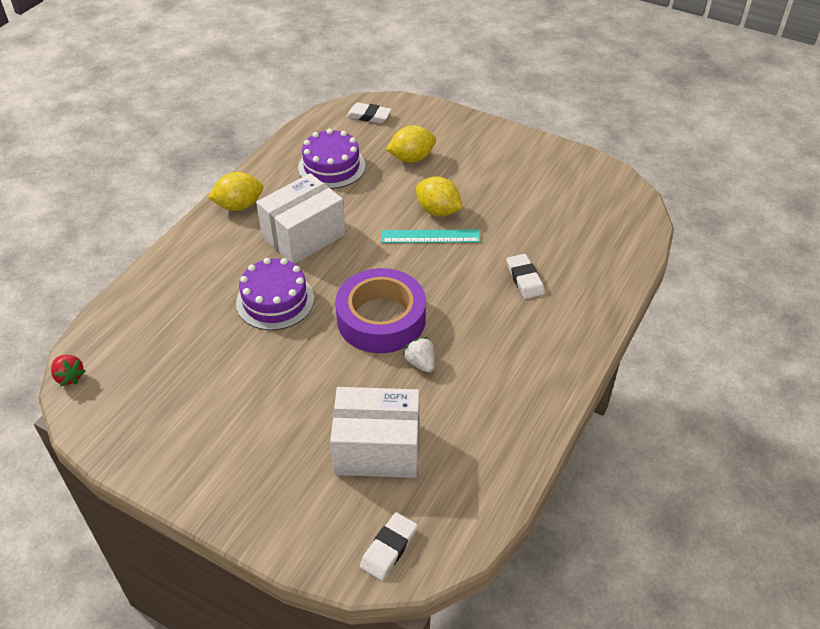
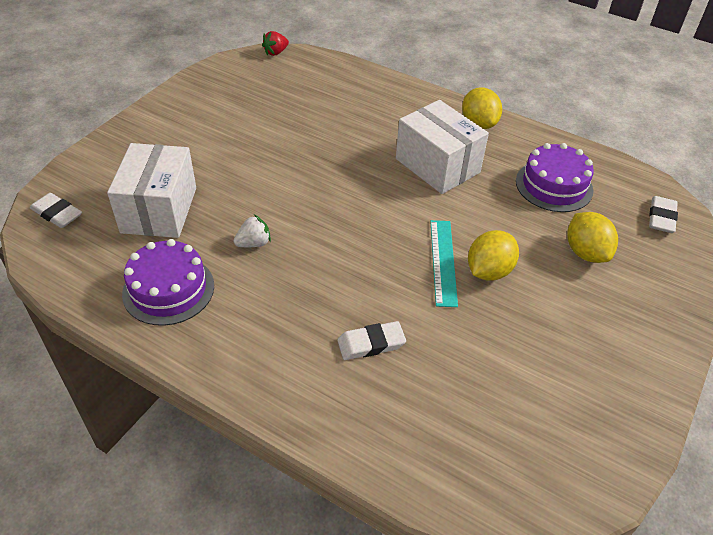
camera: 90 degrees right, 0 degrees up
purple cake [236,258,314,330] -> purple cake moved to [122,239,214,326]
purple tape [335,268,426,353] -> none

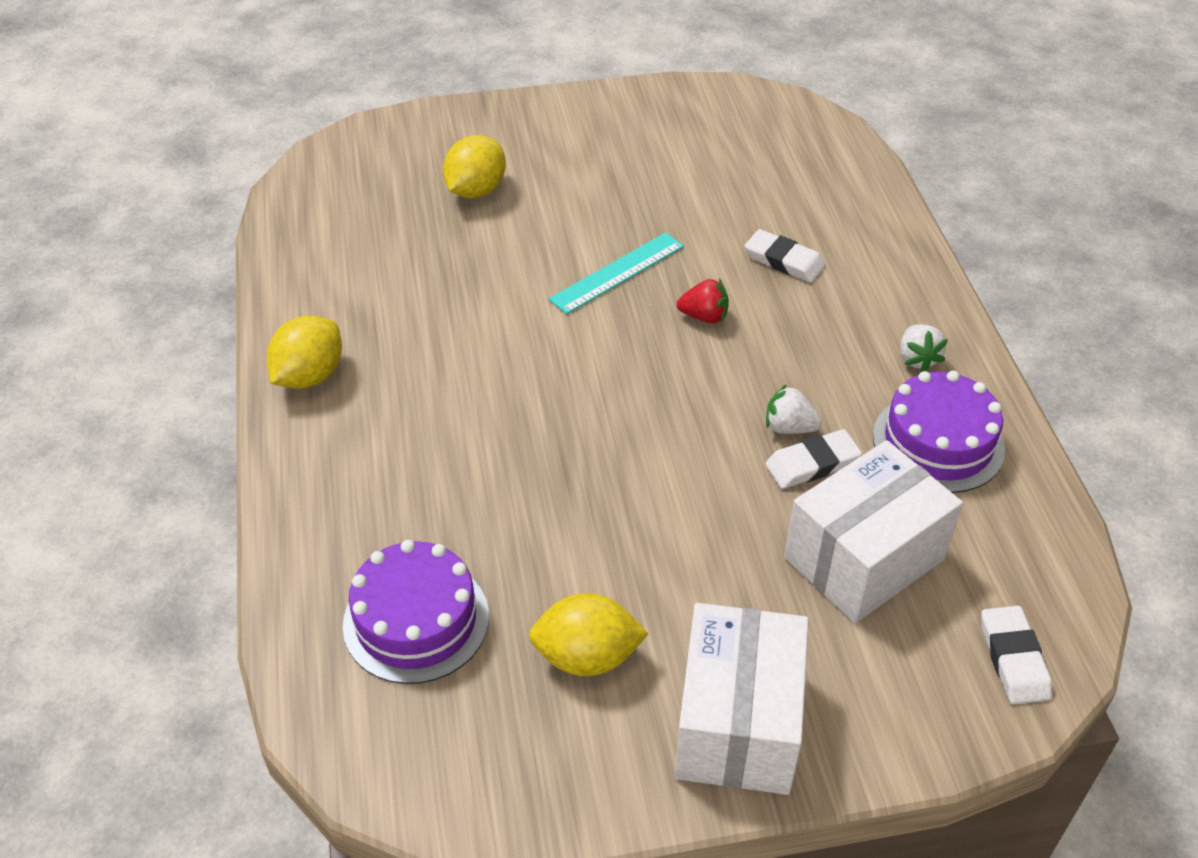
camera: 130 degrees left, 0 degrees up
red strawberry [262,31,289,56] -> red strawberry moved to [677,279,729,323]
white box [396,100,489,194] -> white box moved to [675,603,809,795]
yellow lemon [468,230,519,281] -> yellow lemon moved to [529,593,648,676]
purple cake [516,143,594,212] -> purple cake moved to [343,540,489,684]
white eraser [649,196,678,233] -> white eraser moved to [765,429,862,489]
none -> white strawberry [900,324,948,372]

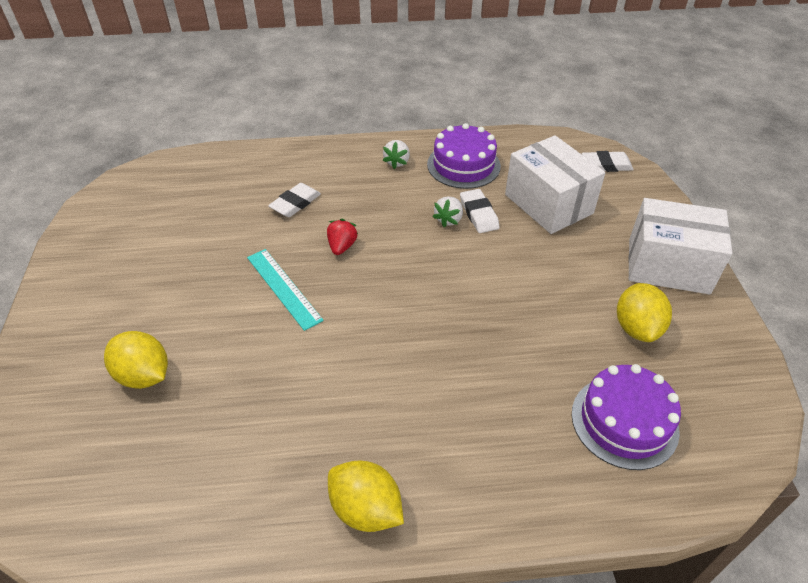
camera: 85 degrees left, 0 degrees up
white strawberry [900,324,948,372] -> white strawberry turned 105 degrees clockwise [383,140,410,169]

